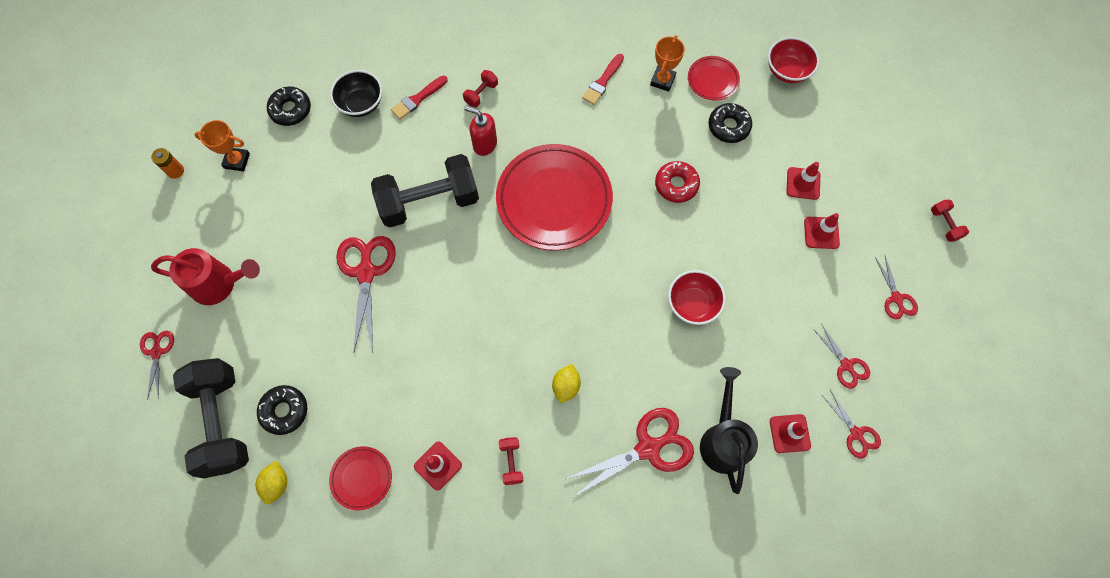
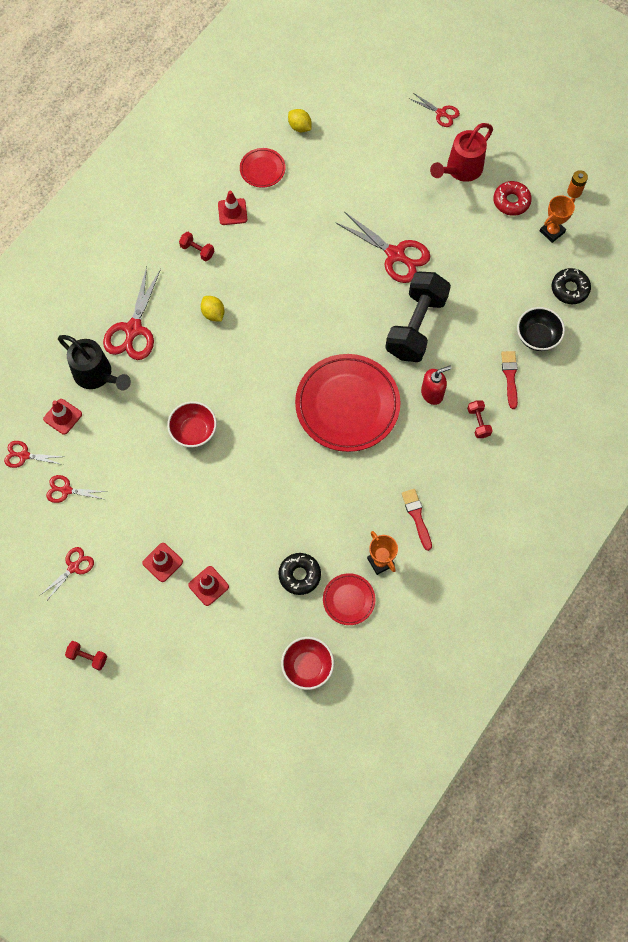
camera: 130 degrees right, 0 degrees up
black dumbbell [173,358,249,479] -> none
black donut [257,385,307,435] -> none
red donut [655,161,700,203] -> red donut moved to [493,181,532,216]
red scissors [875,256,918,320] -> red scissors turned 105 degrees clockwise [42,547,94,600]

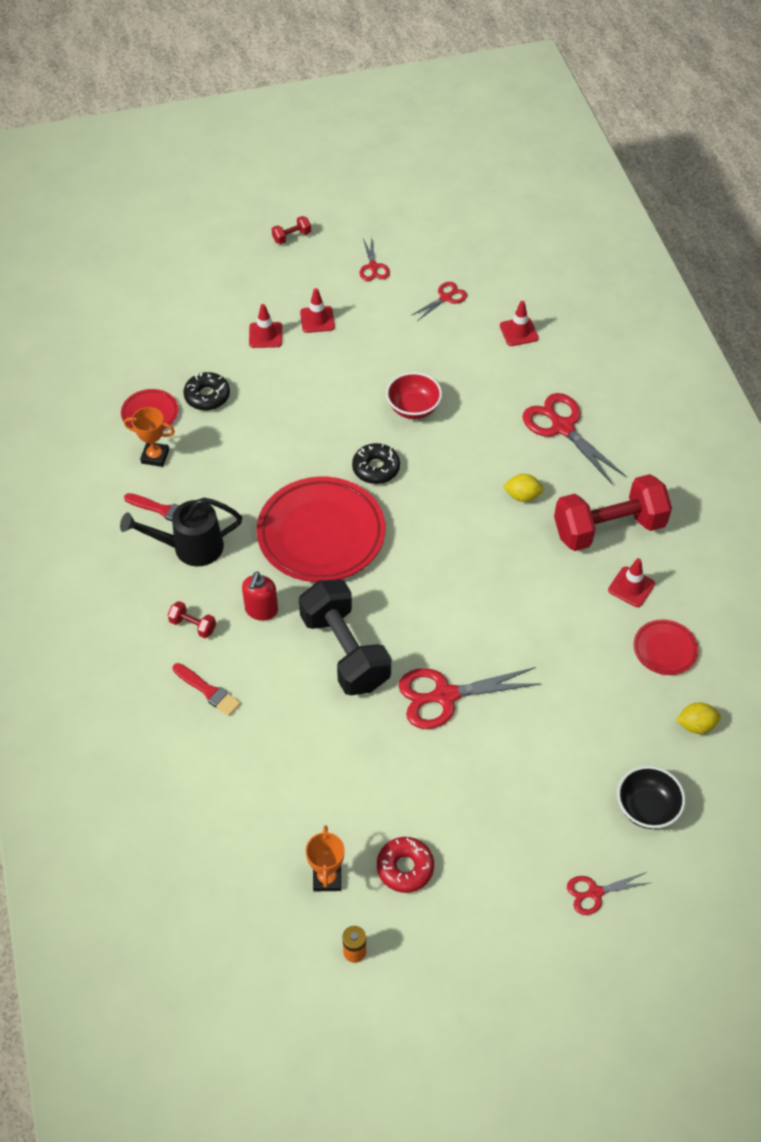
camera: 130 degrees right, 15 degrees down
red scissors [4,441,63,468] -> none
black watering can [58,335,131,391] -> black watering can moved to [120,498,242,567]
red dumbbell [179,232,214,261] -> red dumbbell [554,474,672,551], size x2.46
red bowl [281,637,334,690] -> none
red watering can [430,123,493,182] -> none
black bowl [517,307,565,351] -> black bowl moved to [617,766,686,829]
black donut [552,268,591,304] -> black donut moved to [352,443,400,484]

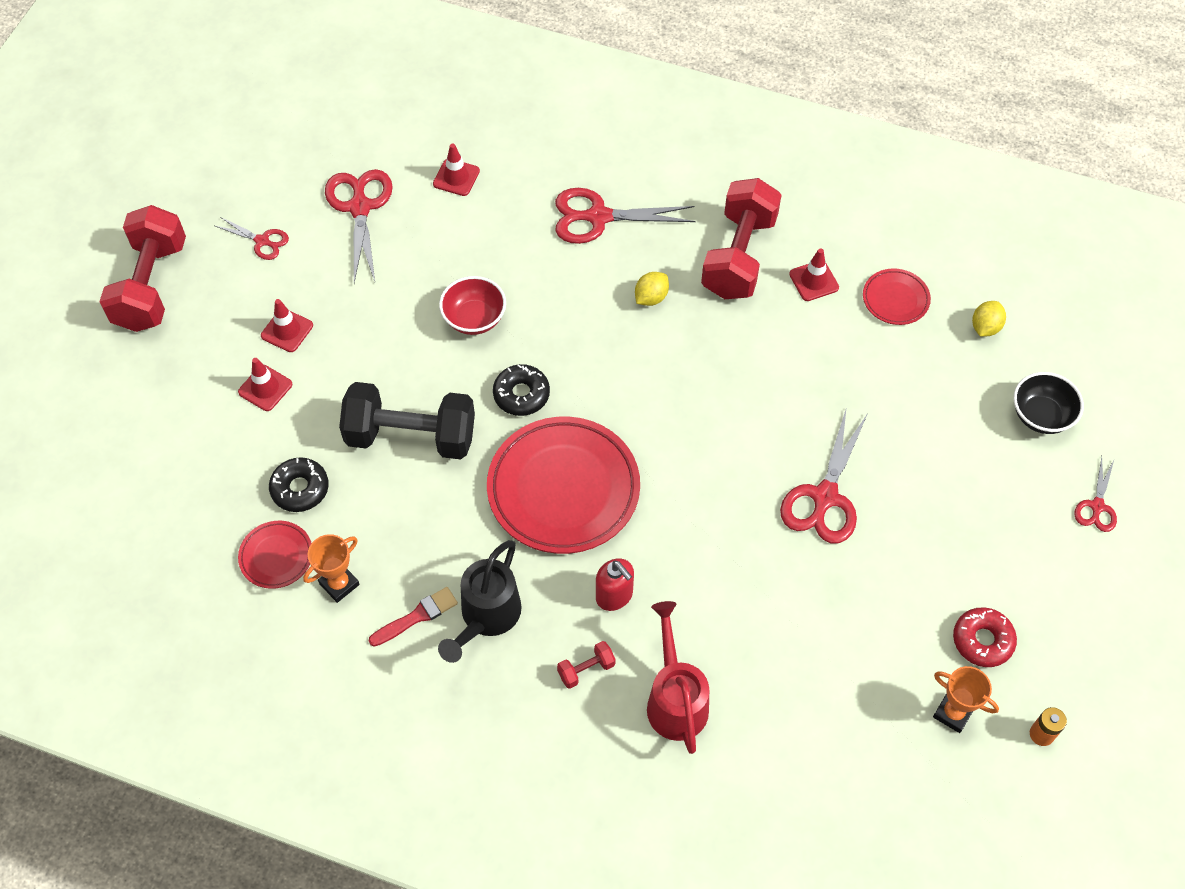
camera: 55 degrees left, 5 degrees up
red brush [173,663,241,716] -> red watering can [647,601,709,754]
red dumbbell [272,216,311,244] -> red dumbbell [99,205,186,332], size x2.46
black dumbbell [299,579,391,695] -> black dumbbell moved to [339,382,475,459]
red scissors [412,282,467,321] -> red scissors [325,169,393,283], size x1.82

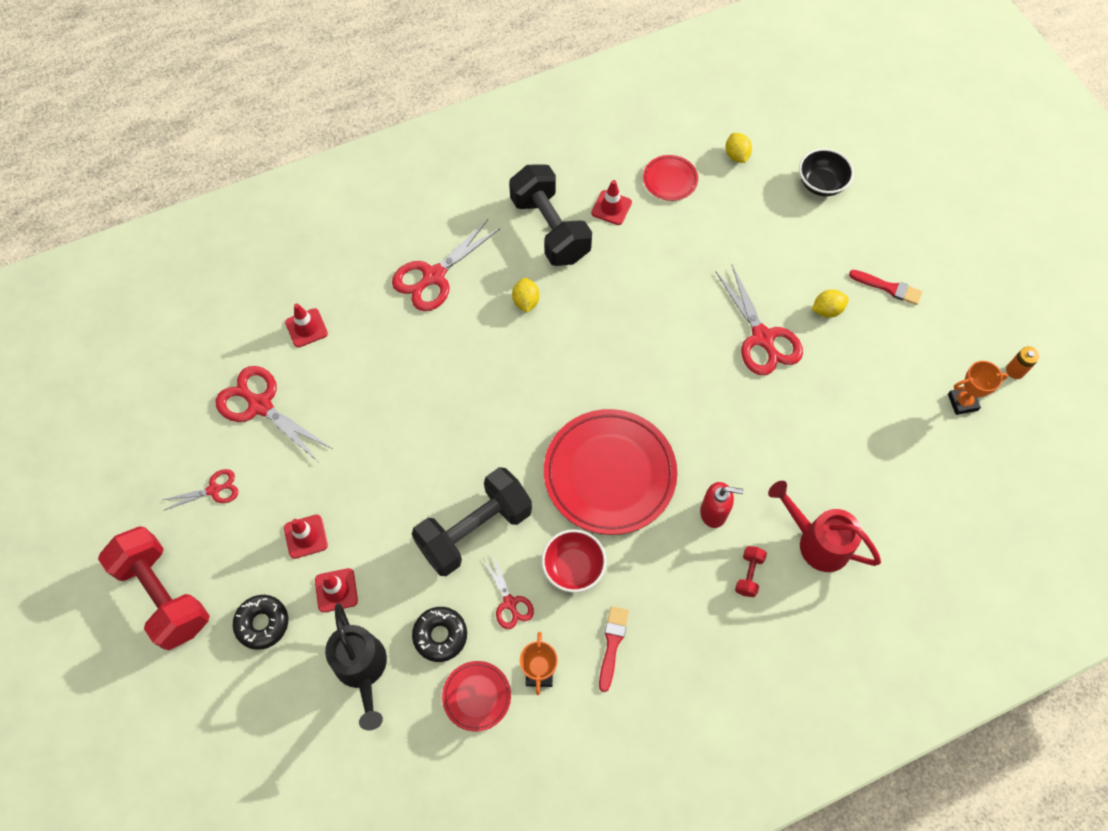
camera: 45 degrees left, 5 degrees up
black watering can [438,540,522,663] -> black watering can moved to [325,603,387,731]
red bowl [439,276,506,335] -> red bowl moved to [542,529,607,593]
black donut [493,364,550,416] -> black donut moved to [233,595,288,650]
red dumbbell [701,178,782,299] -> black dumbbell [509,164,592,266]
red donut [953,607,1017,667] -> none
red scissors [1074,457,1117,532] -> red scissors moved to [484,554,534,629]
none -> yellow lemon [812,290,849,318]
none -> red brush [849,270,922,305]

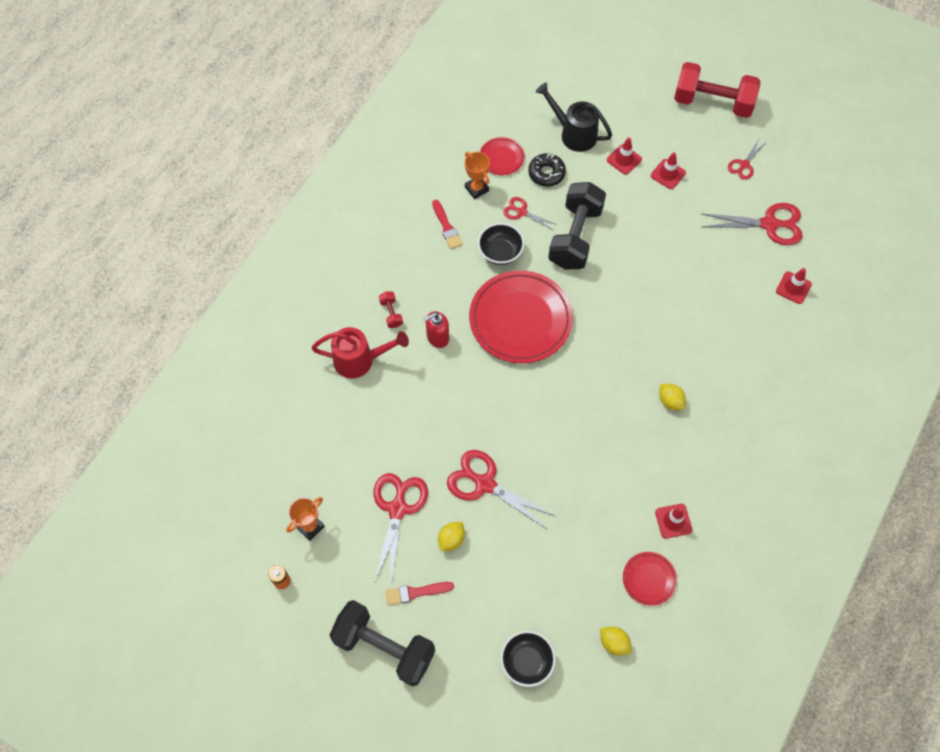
camera: 145 degrees right, 0 degrees up
black donut [233,595,288,650] -> none
red scissors [392,219,501,311] -> red scissors moved to [373,473,428,586]
black dumbbell [509,164,592,266] -> black dumbbell moved to [330,600,435,686]
red bowl [542,529,607,593] -> black bowl [478,223,525,265]

